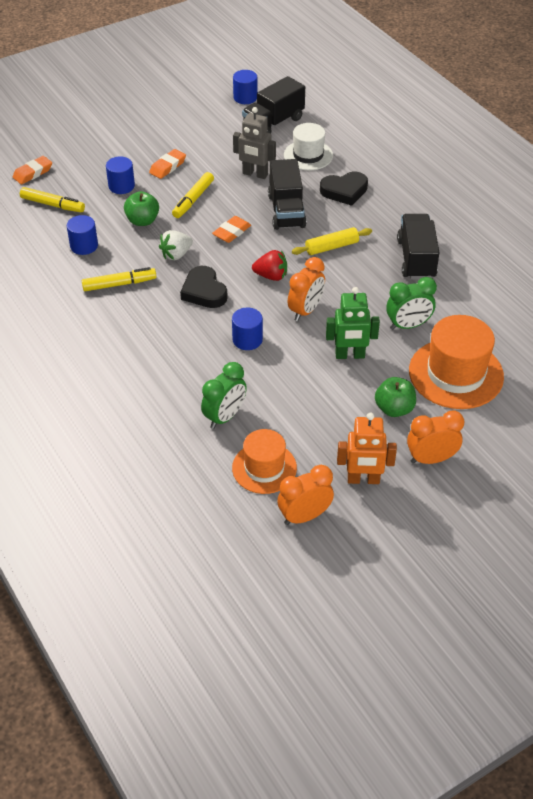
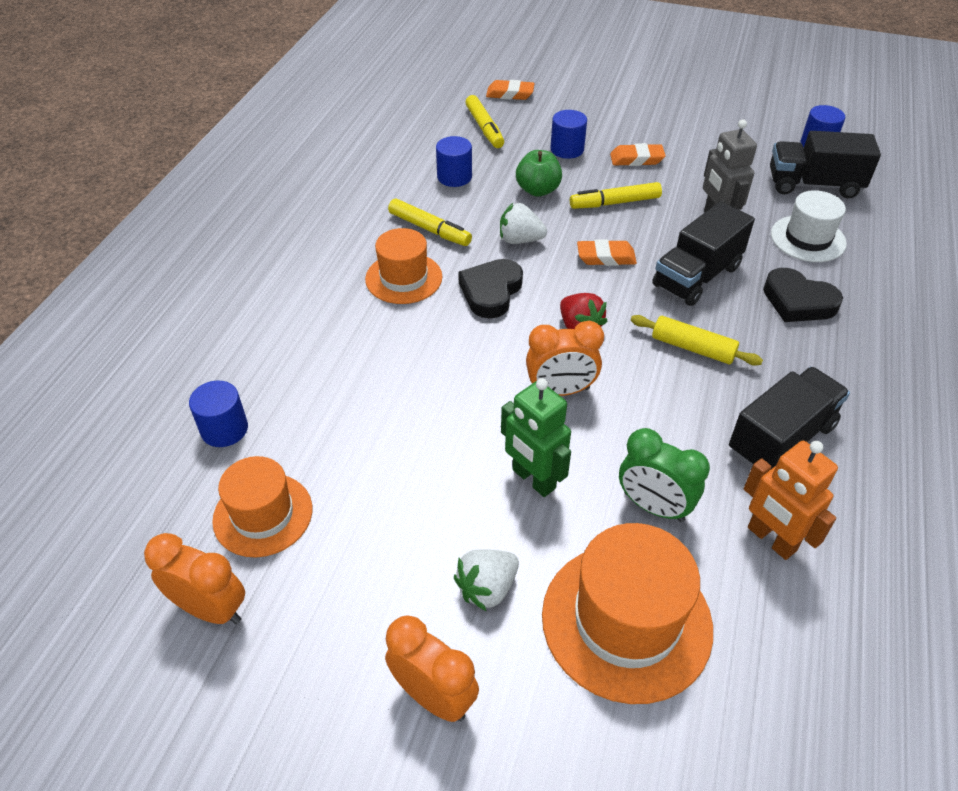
camera: 50 degrees right, 0 degrees up
green clock [201,362,247,429] -> none
blue cylinder [232,307,263,350] -> blue cylinder moved to [189,381,248,447]
orange robot [337,413,397,484] -> orange robot moved to [744,441,838,560]
green apple [375,377,416,417] -> white strawberry [454,549,519,611]
none -> orange hat [365,228,442,304]

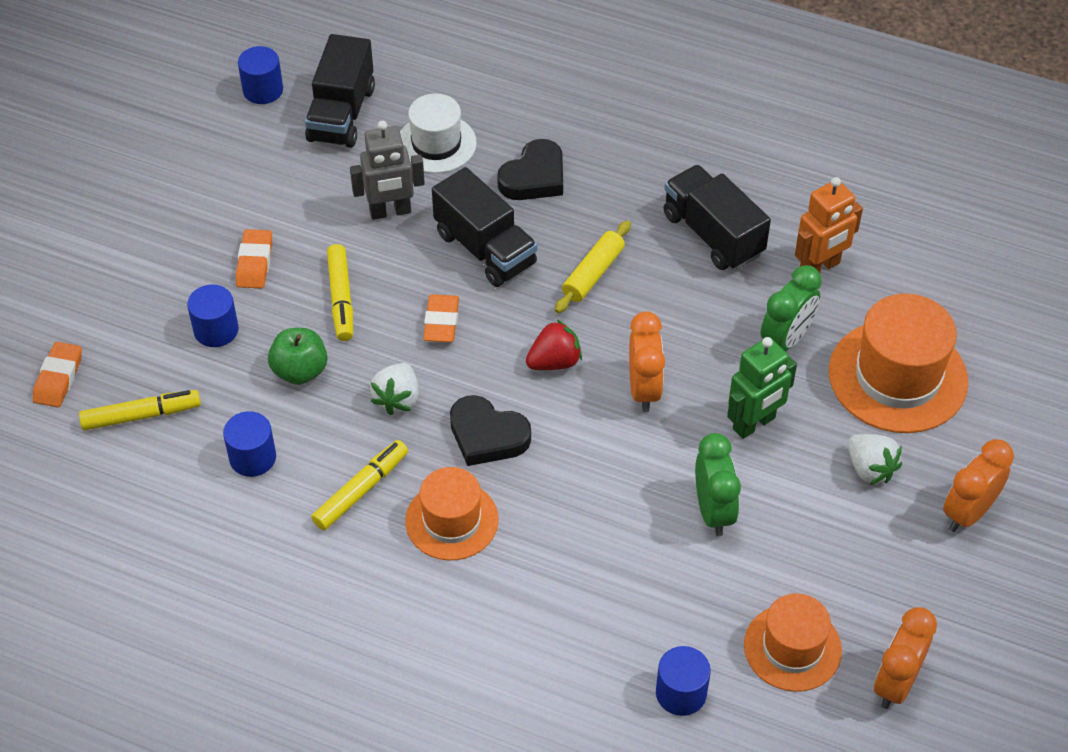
camera: 85 degrees left, 5 degrees up
none -> green clock [695,433,741,536]

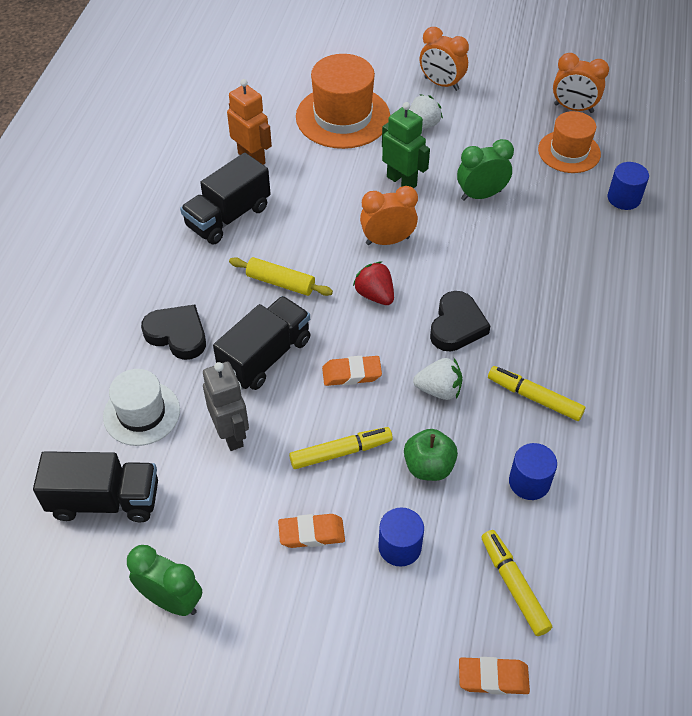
camera: 100 degrees left, 0 degrees up
blue cylinder [238,46,283,104] -> none
orange hat [405,467,499,560] -> none
green clock [760,265,822,351] -> green clock moved to [127,545,202,616]

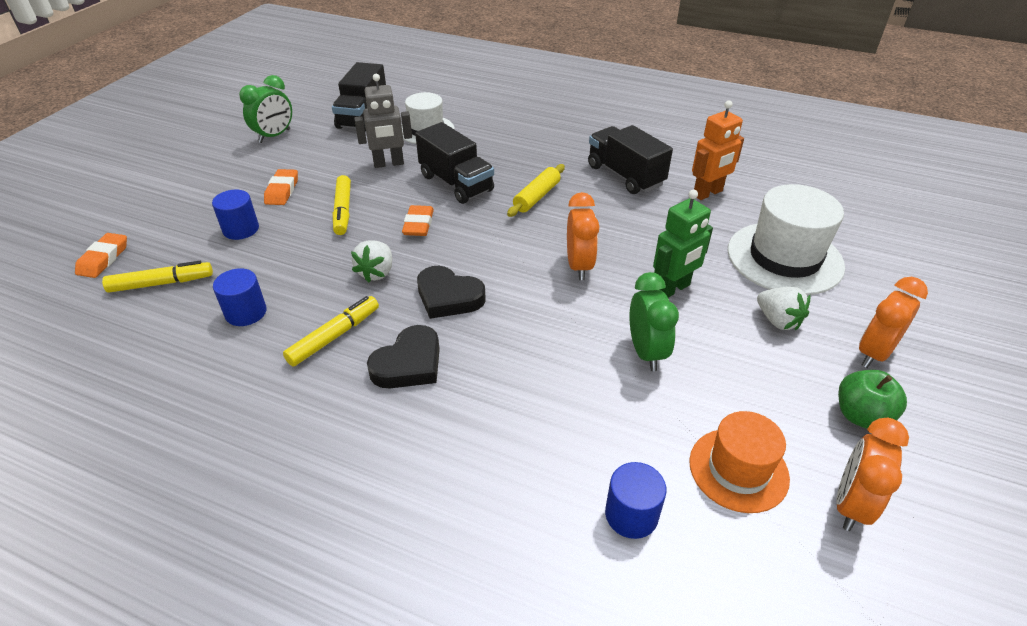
camera: 100 degrees right, 10 degrees down
black heart [141,305,206,360] -> black heart moved to [367,325,440,388]
orange hat [296,54,390,149] -> white hat [728,184,845,295]
red strawberry [353,261,394,305] -> none
green apple [404,429,458,481] -> green apple moved to [838,370,907,429]

